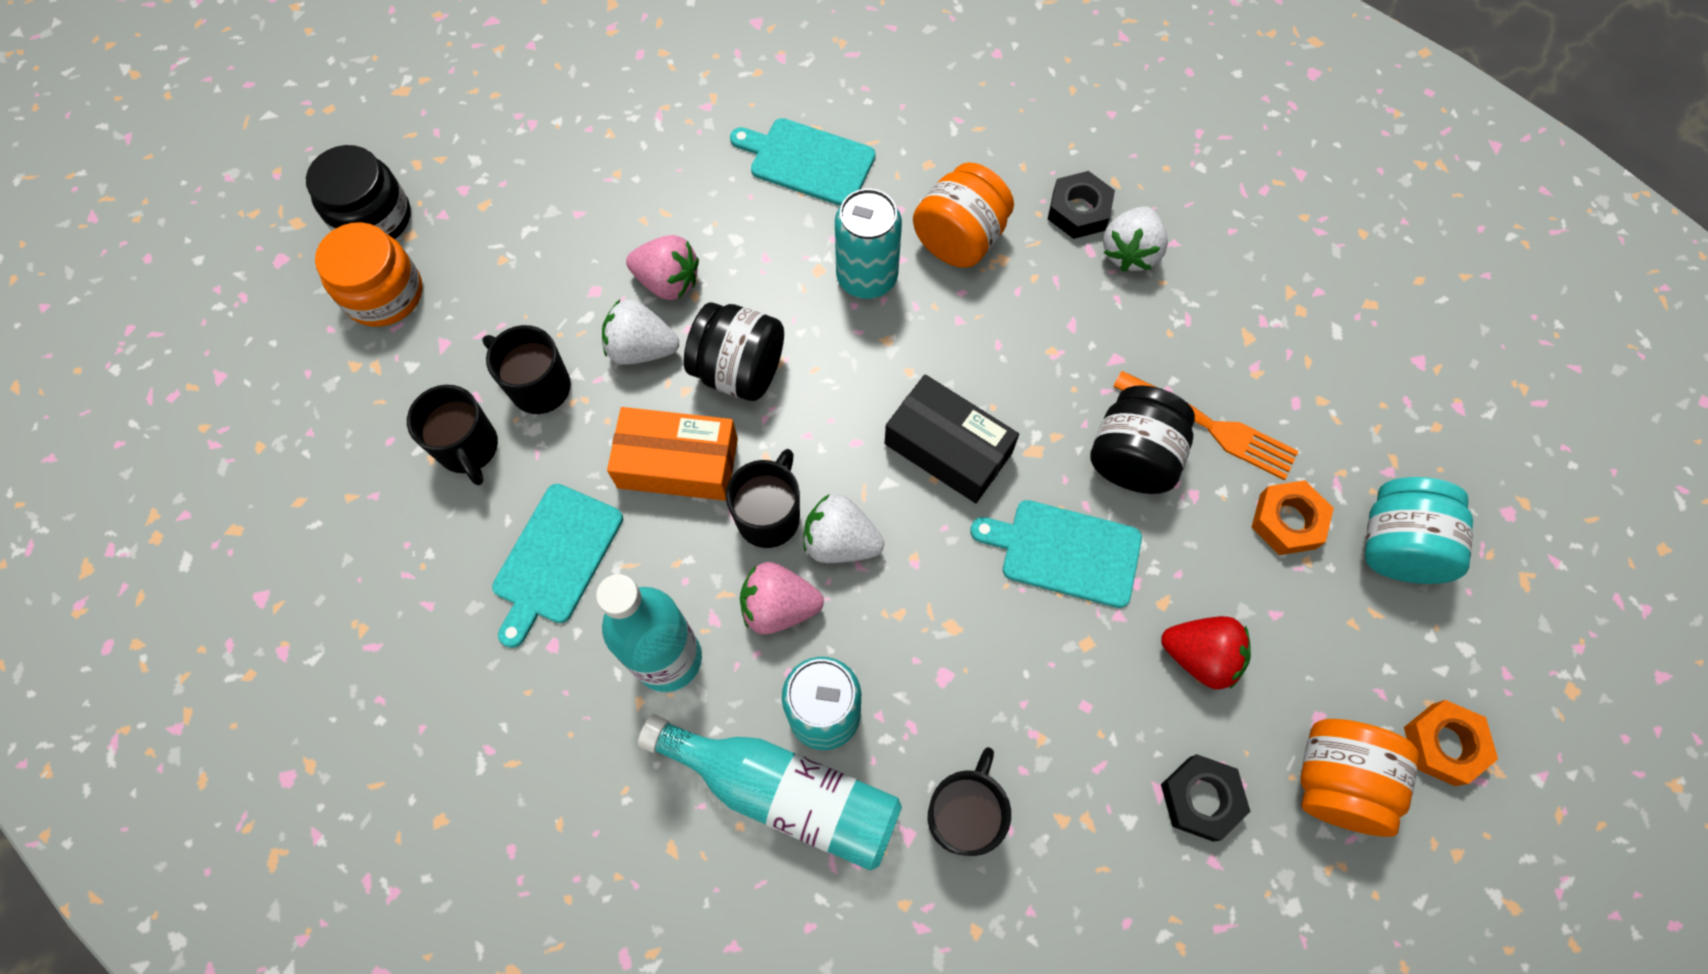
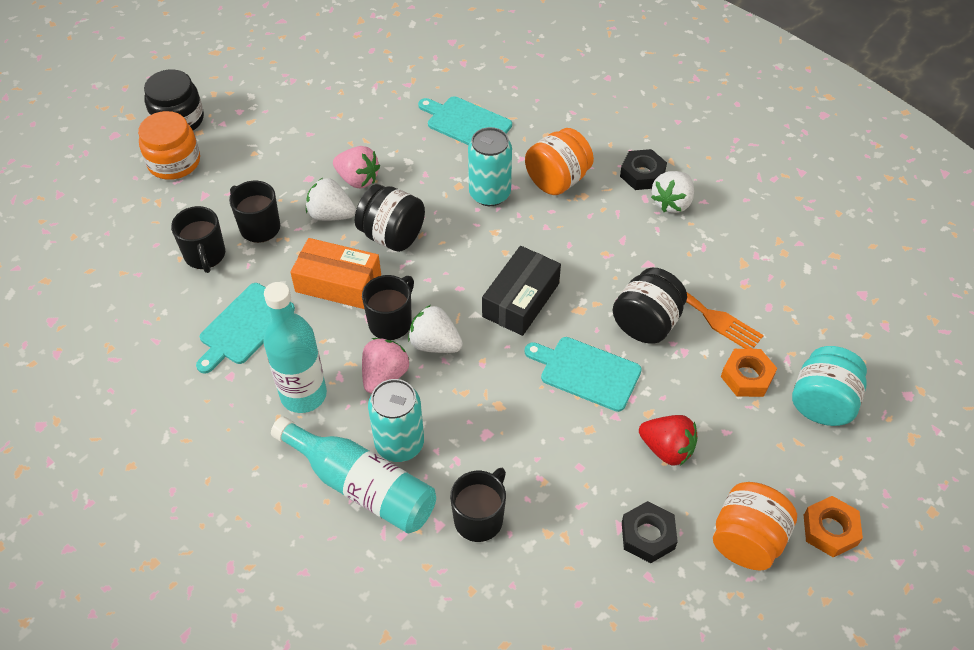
camera: 10 degrees right, 15 degrees down
pink strawberry [740,562,824,634] -> pink strawberry turned 105 degrees clockwise [362,338,410,394]
black box [885,374,1019,503] -> black box turned 75 degrees clockwise [482,246,561,336]

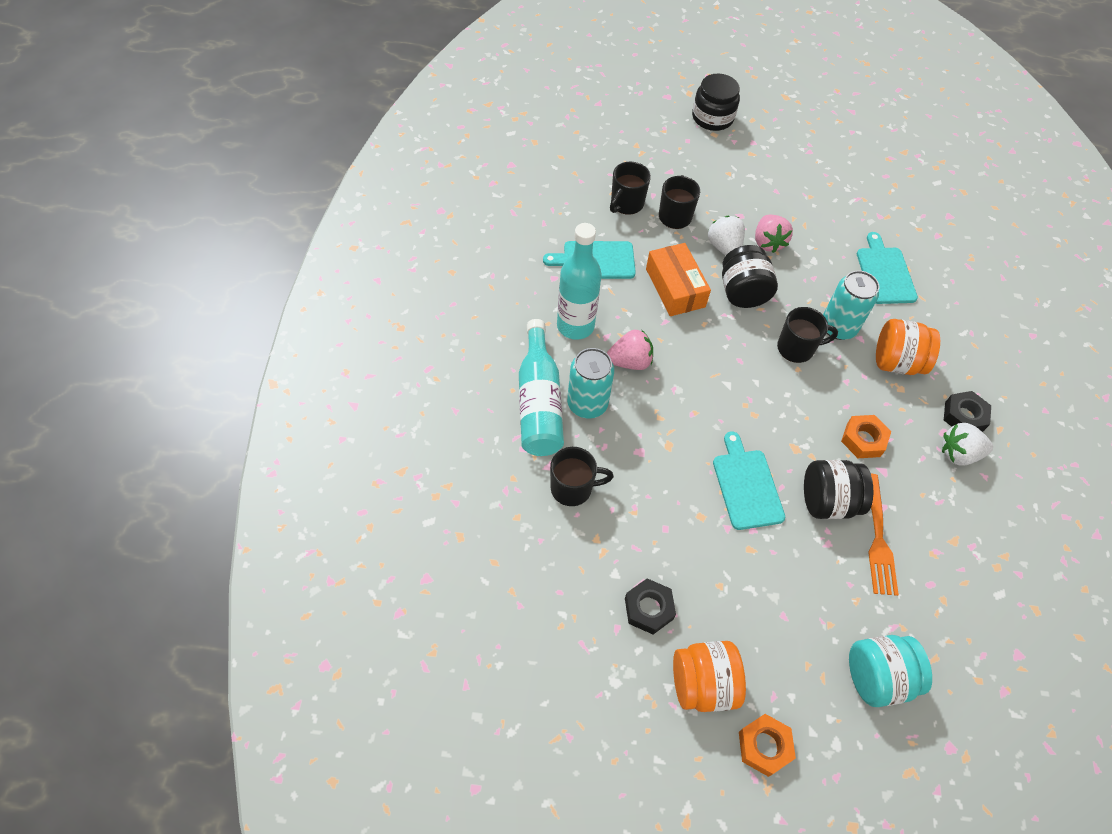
camera: 50 degrees right, 5 degrees up
orange jar [138,111,200,180] -> none
black mug [362,275,414,340] -> black mug moved to [777,307,838,363]
white strawberry [408,305,463,353] -> none
black box [482,246,561,336] -> none
red strawberry [639,415,698,465] -> none
orange nut [721,349,777,397] -> orange nut moved to [841,415,891,458]

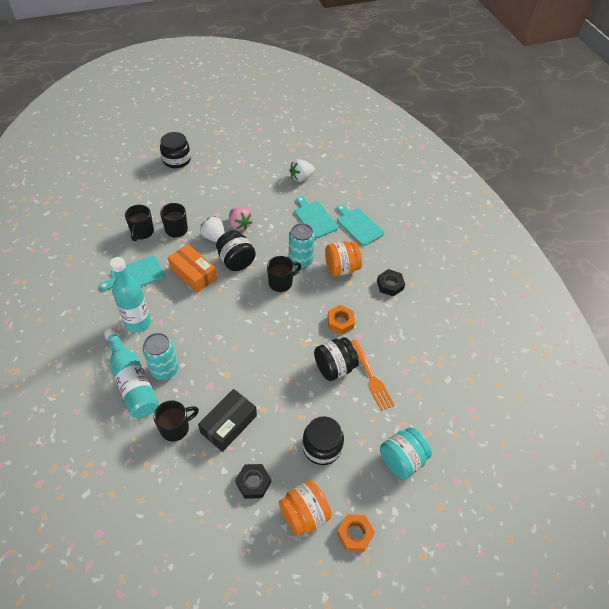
camera: 25 degrees left, 5 degrees down
pink strawberry [607,329,653,370] -> none
turquoise cutting board [713,431,785,530] -> turquoise cutting board moved to [337,205,384,246]
white strawberry [942,423,993,465] -> white strawberry moved to [289,159,315,182]
none -> black box [198,389,257,452]
none -> black jar [302,416,344,465]

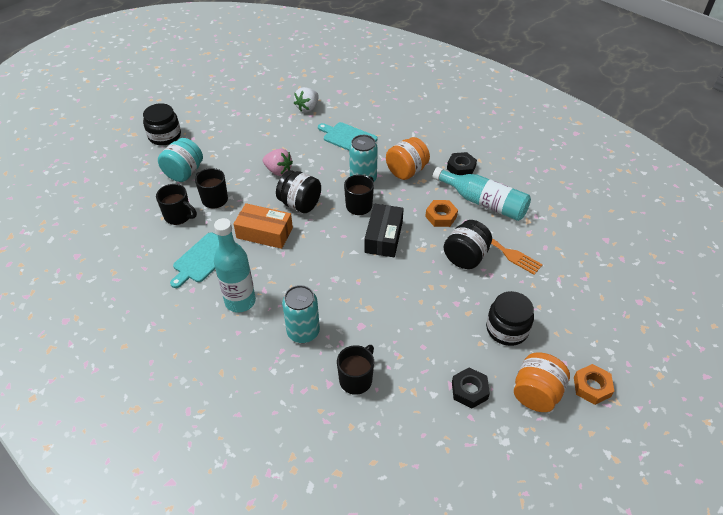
camera: 25 degrees left, 5 degrees down
turquoise bottle [104,328,159,418] -> turquoise bottle moved to [433,167,531,221]
black mug [125,205,154,241] -> black mug turned 45 degrees counterclockwise [156,184,197,225]
black box [198,389,257,452] -> black box moved to [364,204,404,257]
white strawberry [200,216,225,242] -> none
turquoise cutting board [337,205,384,246] -> none
turquoise jar [380,427,432,479] -> turquoise jar moved to [158,138,203,182]

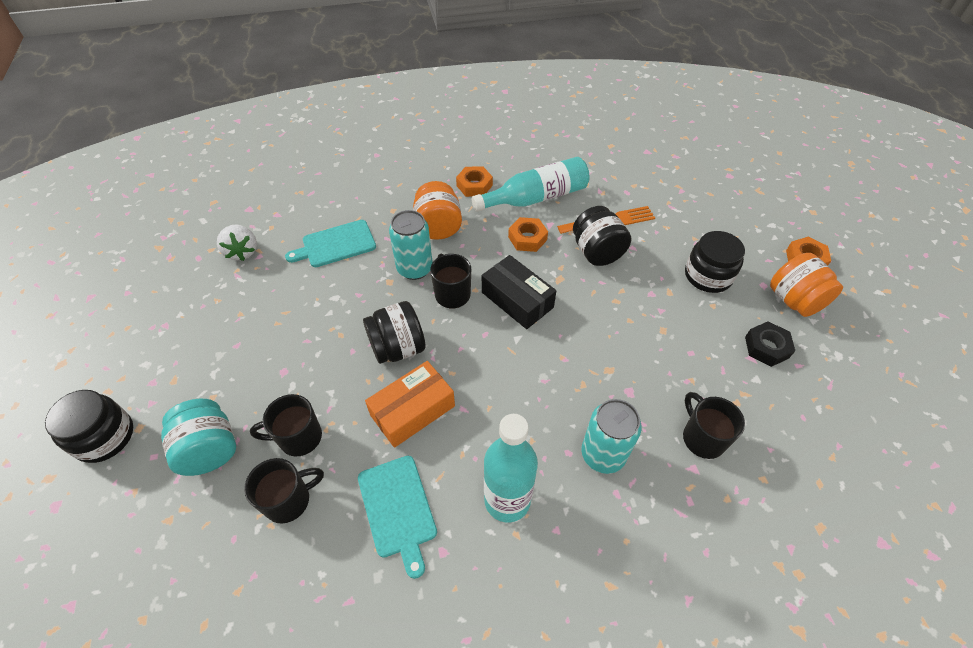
camera: 55 degrees left, 5 degrees up
pink strawberry [263,149,293,176] -> none
black nut [447,152,477,175] -> orange nut [456,166,493,197]

